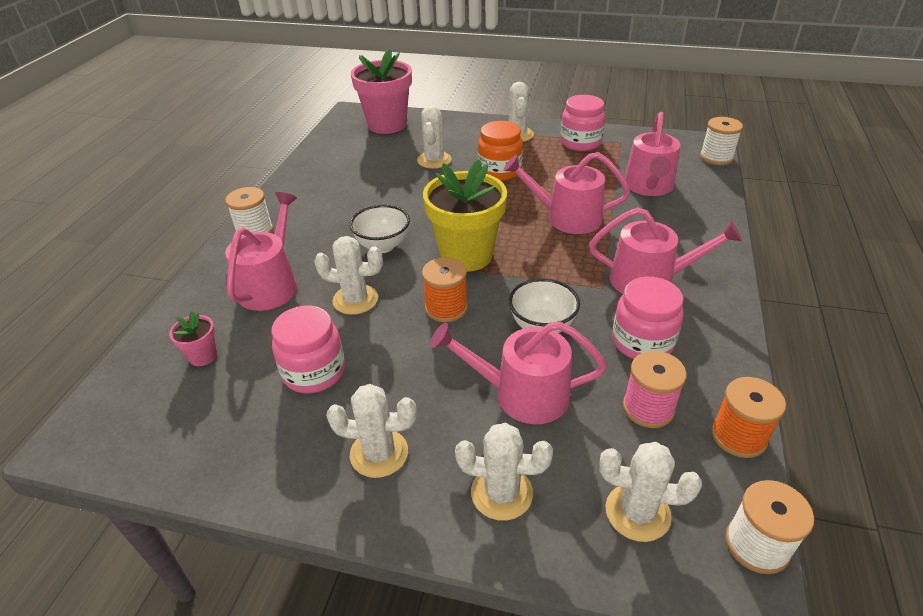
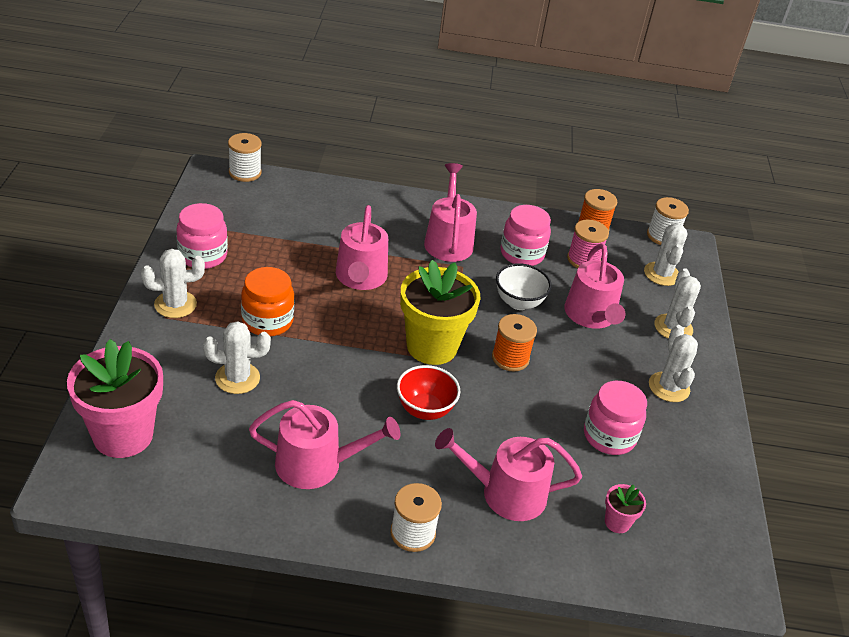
camera: 105 degrees left, 0 degrees up
white cactus [314,236,383,315] -> none
white bowl [350,205,410,253] -> red bowl [397,365,460,420]
pink watering can [624,112,681,196] -> pink watering can moved to [249,400,400,489]

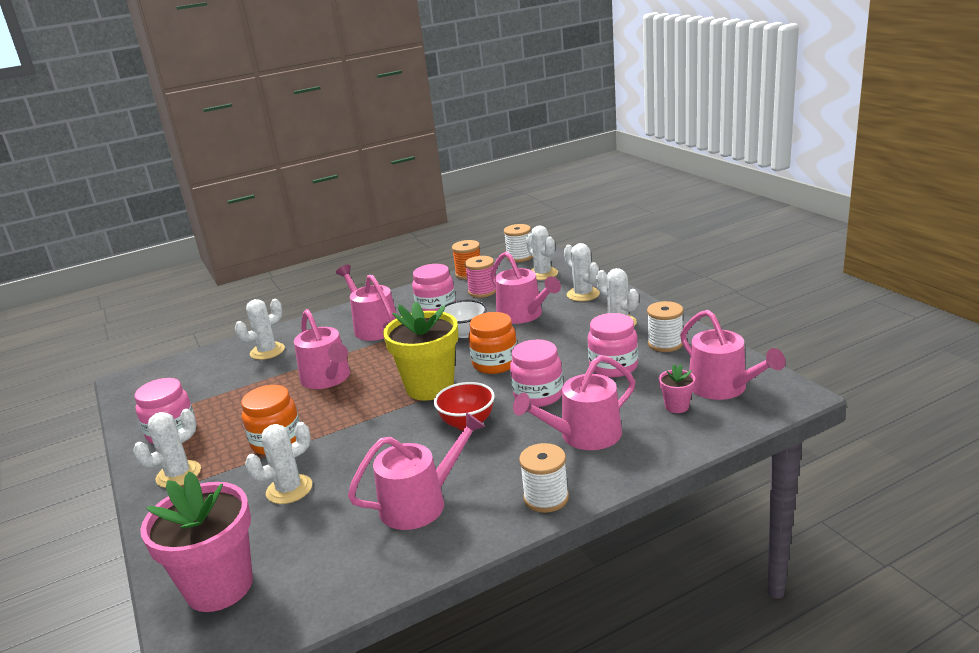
camera: 25 degrees left, 15 degrees down
white spool [228,133,261,182] -> white spool moved to [647,301,683,352]
orange spool [492,314,537,371] -> orange jar [468,312,517,374]
none -> white cactus [235,299,285,360]
none -> pink jar [510,340,563,407]
none -> pink watering can [680,310,786,400]

